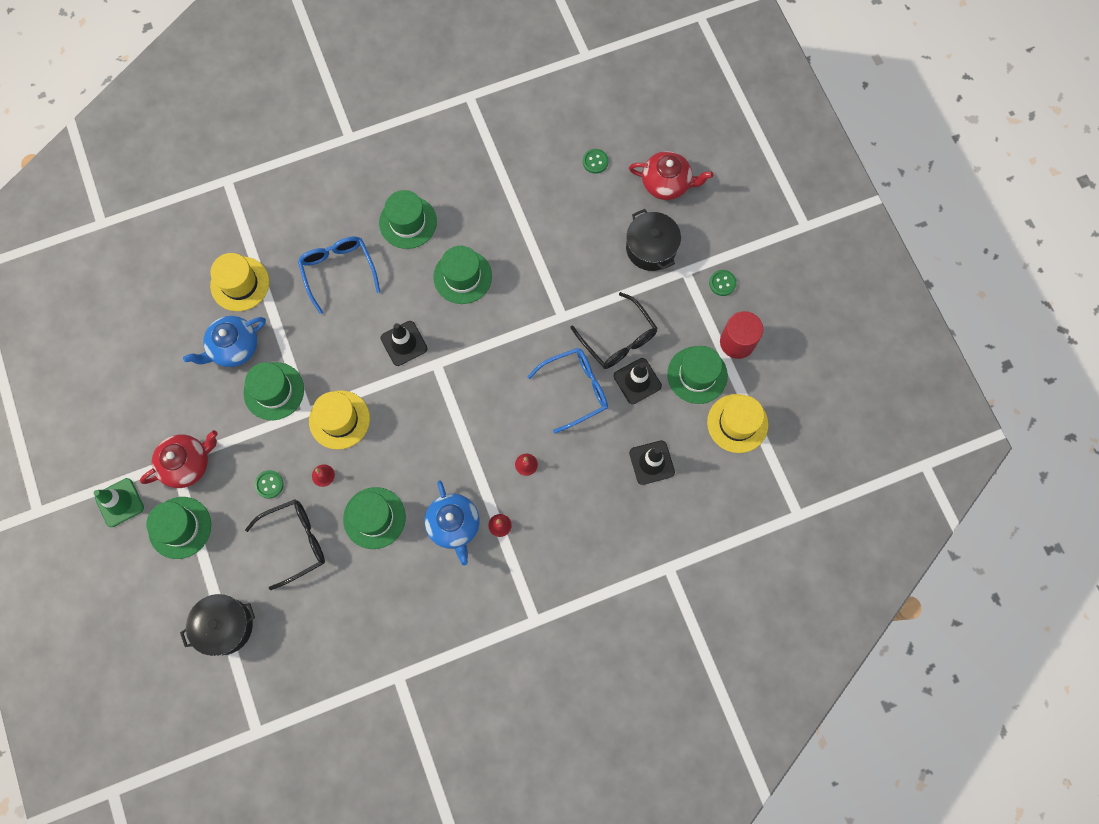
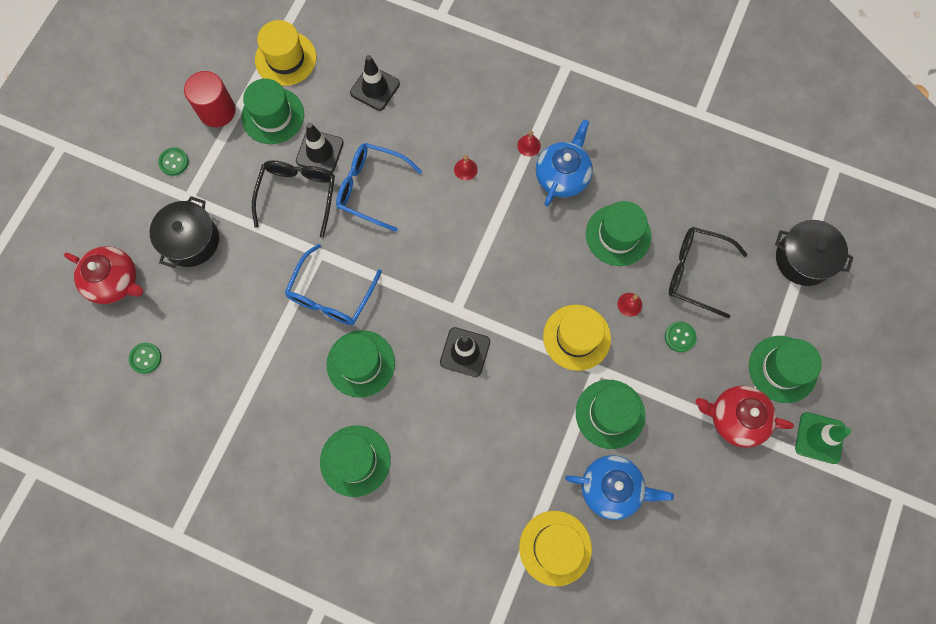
camera: 135 degrees left, 0 degrees up
blue glasses [298,236,380,314] -> blue glasses moved to [285,244,382,325]
red teapot [629,151,713,200] -> red teapot turned 150 degrees clockwise [64,246,143,304]

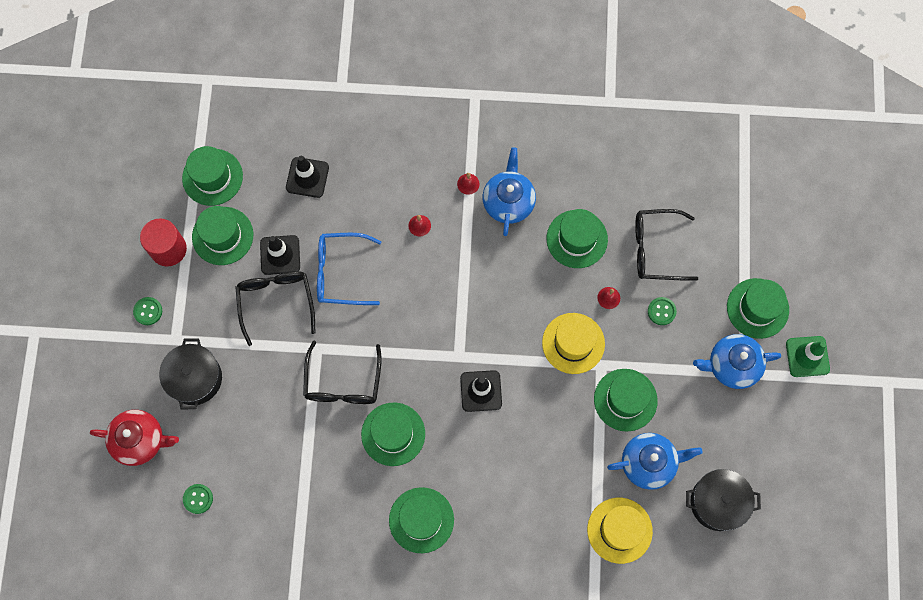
camera: 20 degrees left, 0 degrees up
yellow hat [255,20,316,86] -> green hat [182,146,243,206]
blue glasses [285,244,382,325] -> black glasses [303,340,381,404]
red teapot [696,386,794,448] -> blue teapot [693,334,781,389]
black pot [775,220,853,286] -> black pot moved to [686,469,761,531]

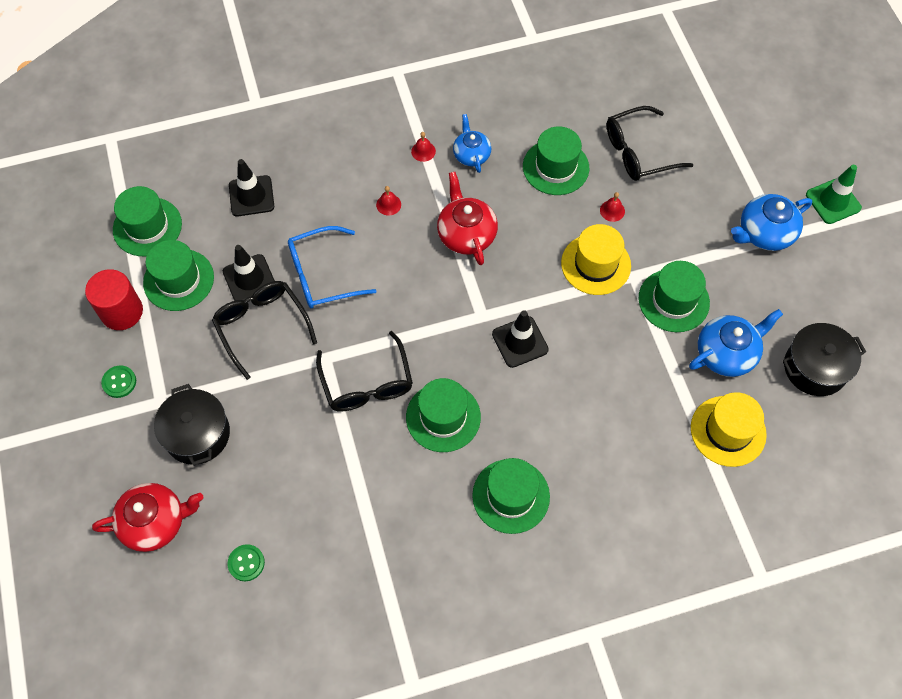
camera: 20 degrees left, 10 degrees down
blue teapot [483,147,536,236] -> blue teapot [453,114,491,173], size x0.66
green button [648,297,677,325] -> none
green hat [727,278,789,339] -> none
none -> red teapot [437,172,498,265]

